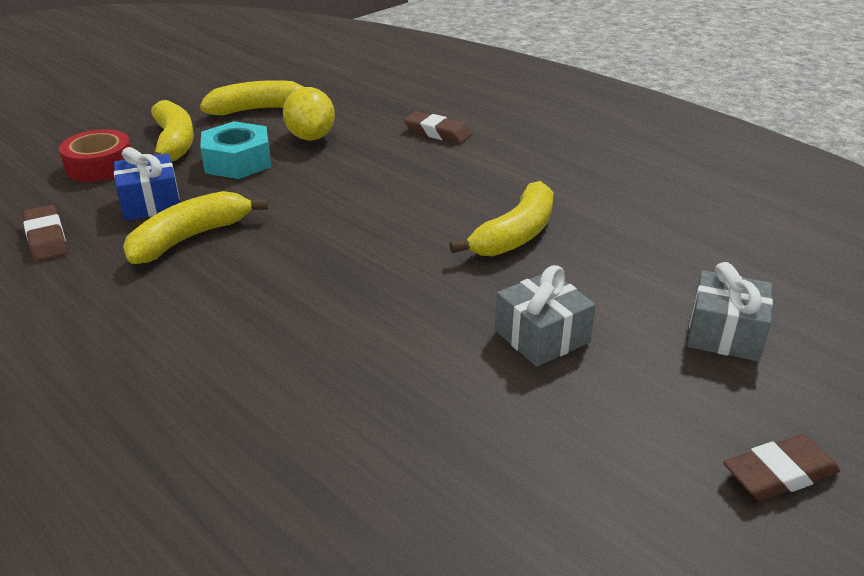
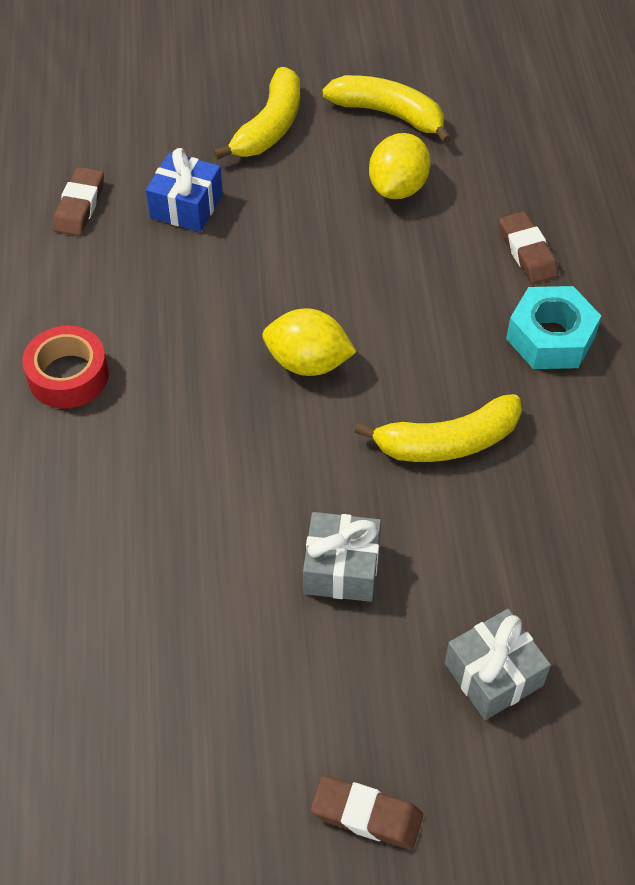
camera: 40 degrees right, 20 degrees up
red tape [59,129,131,182] -> red tape moved to [22,326,109,409]
yellow banana [123,191,268,264] -> none
turquoise nut [200,121,271,179] -> turquoise nut moved to [506,286,601,369]
none -> yellow lemon [262,308,357,376]

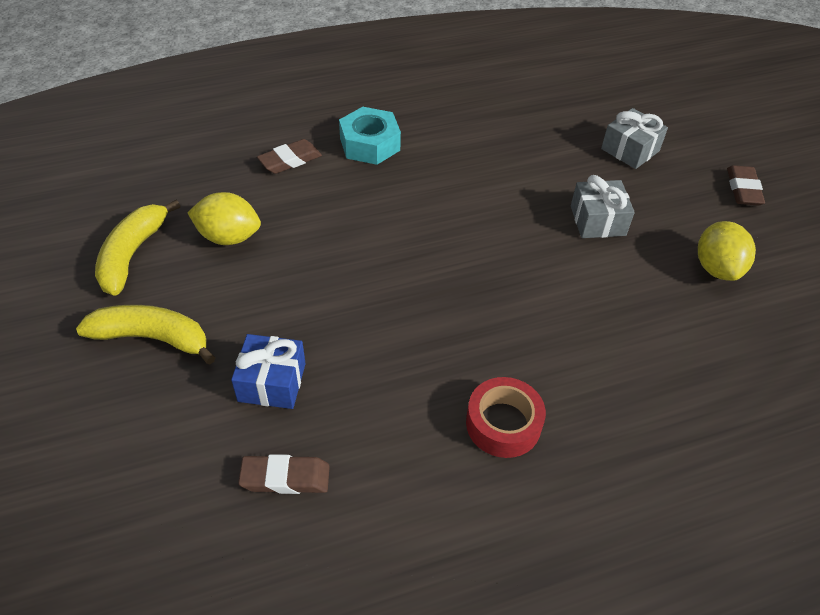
camera: 105 degrees left, 5 degrees down
yellow lemon [262,308,357,376] -> yellow lemon moved to [698,221,756,281]
yellow banana [355,394,522,462] -> none

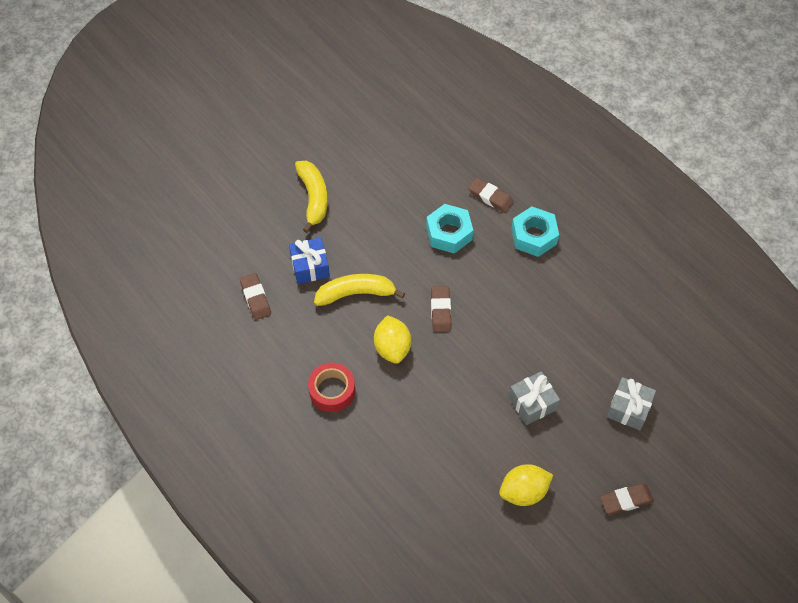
camera: 70 degrees right, 10 degrees up
yellow banana [95,200,180,296] -> yellow banana moved to [314,274,405,306]
yellow lemon [188,192,261,245] -> yellow lemon moved to [374,315,411,364]
none -> turquoise nut [426,204,473,254]
none -> brown eraser [431,286,451,332]

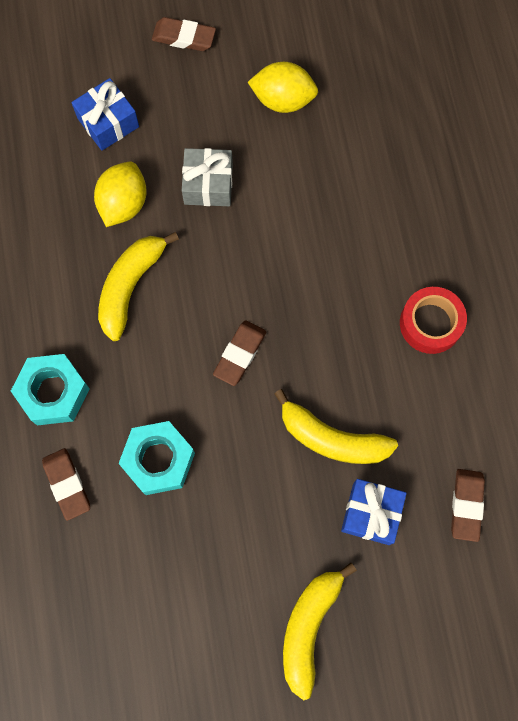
camera: 150 degrees left, 15 degrees up
yellow lemon [374,315,411,364] -> yellow lemon moved to [94,162,146,227]
grey gift [606,377,656,430] -> blue gift [71,78,139,151]
none -> yellow banana [98,232,179,341]

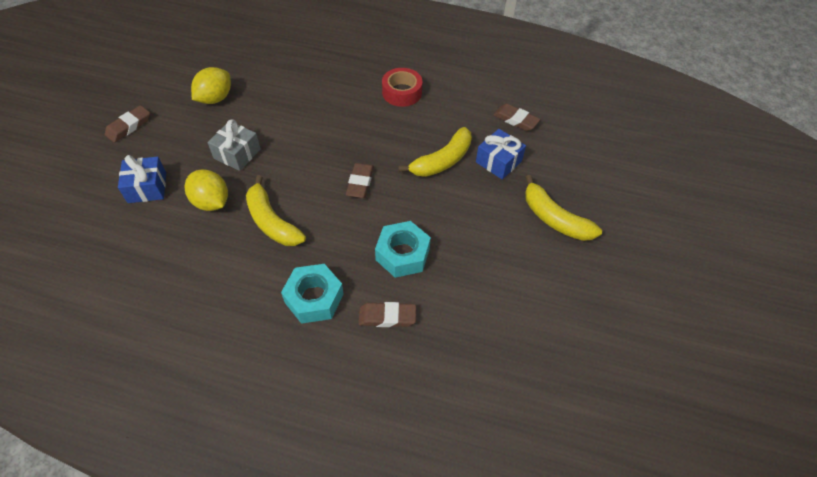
camera: 65 degrees left, 20 degrees down
brown eraser [213,321,266,386] -> brown eraser turned 45 degrees clockwise [346,163,374,198]

